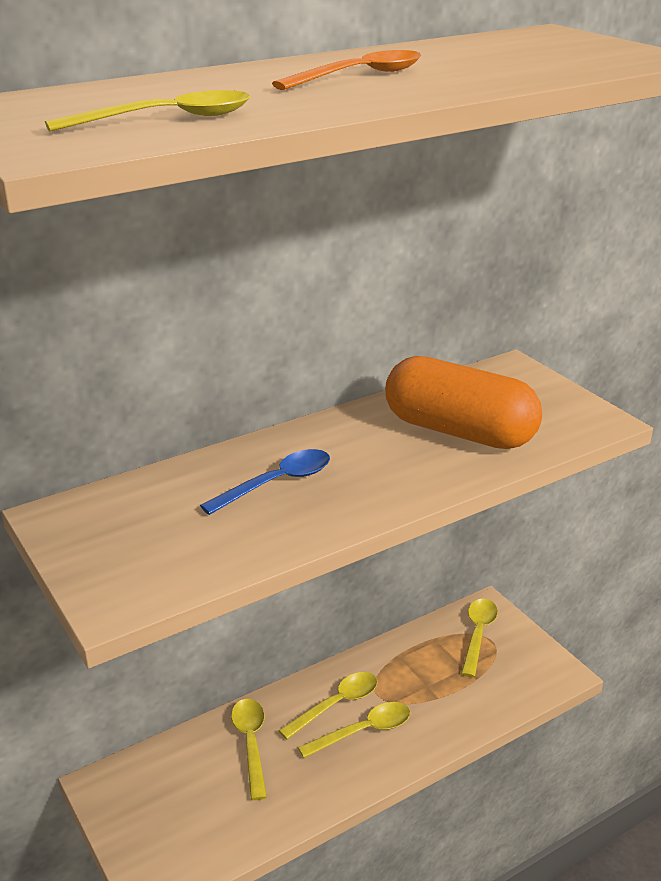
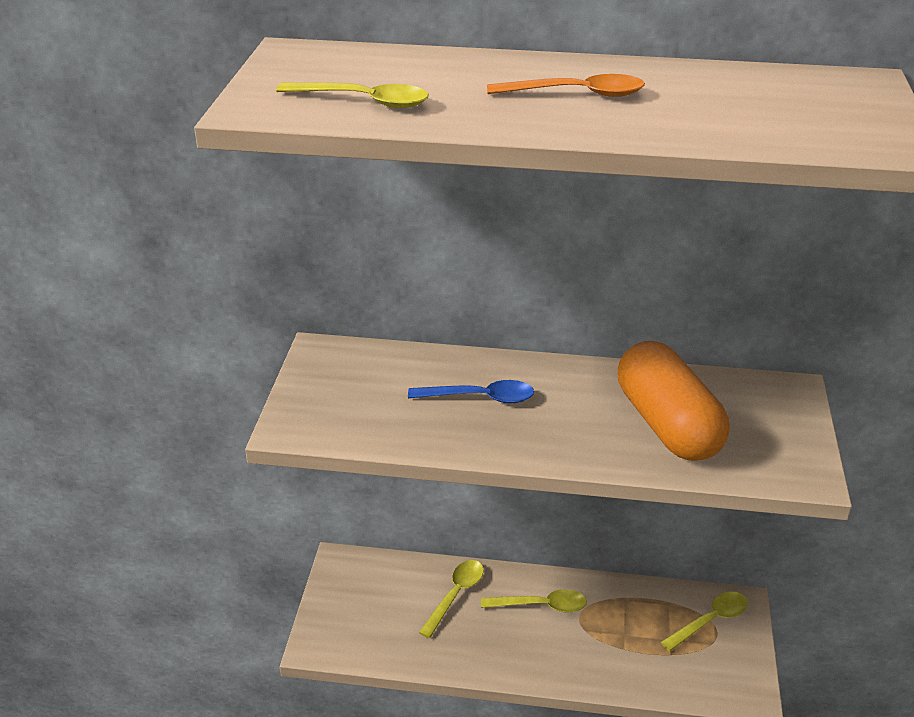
camera: 40 degrees right, 5 degrees up
yellow spoon [298,702,410,758] -> none

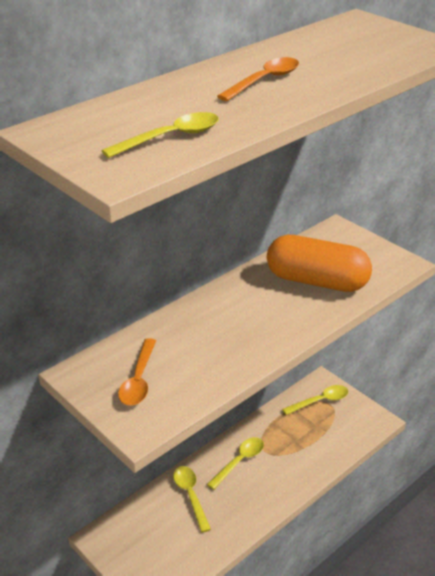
camera: 50 degrees left, 0 degrees up
blue spoon [408,380,534,403] -> none
yellow spoon [661,592,748,651] -> yellow spoon turned 60 degrees clockwise [282,385,348,415]
none -> orange spoon [118,338,156,406]

